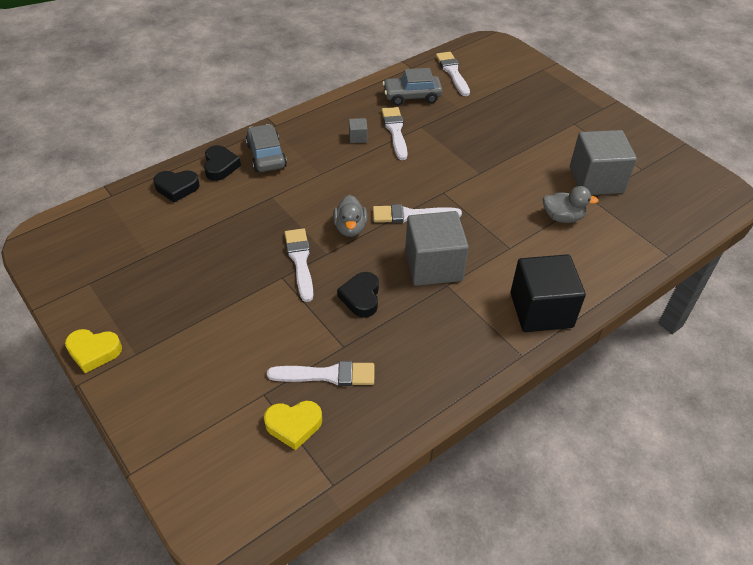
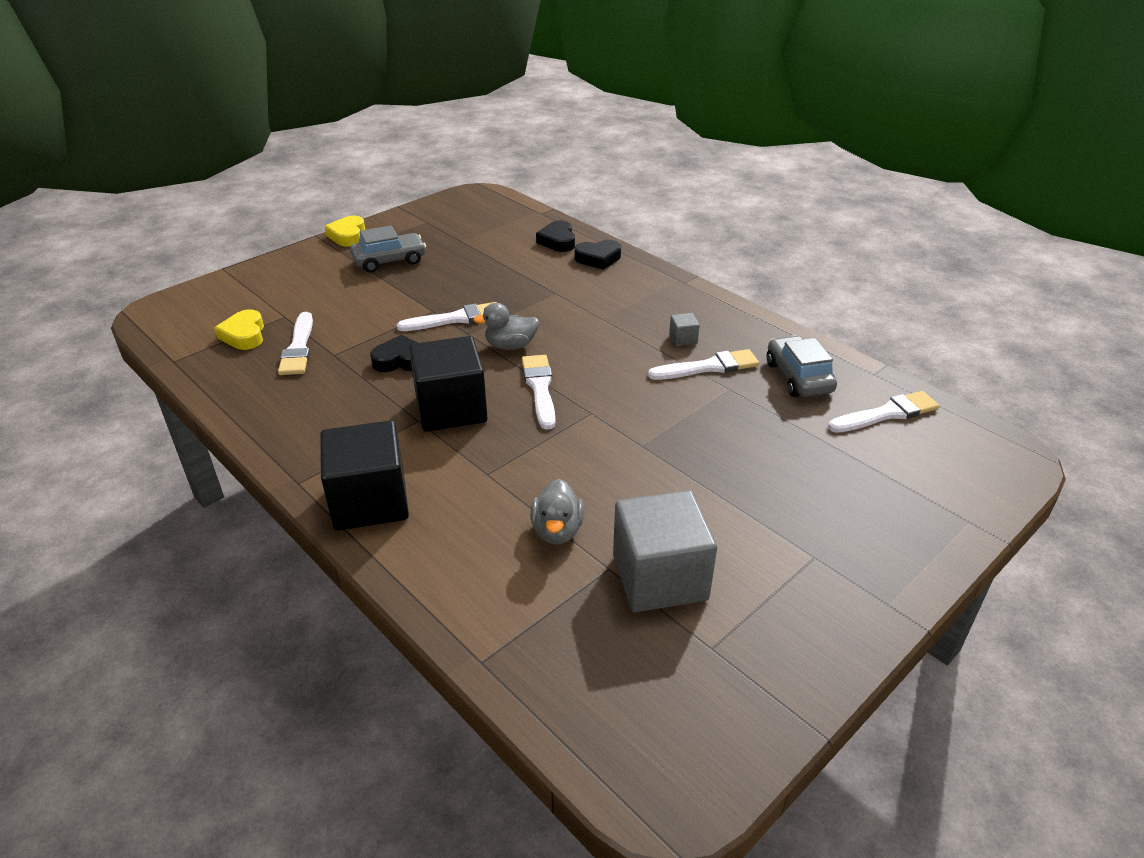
camera: 85 degrees right, 10 degrees down
grey car [246,124,287,172] -> grey car moved to [350,225,426,273]
grey cube [405,211,469,286] -> black cube [409,336,488,432]

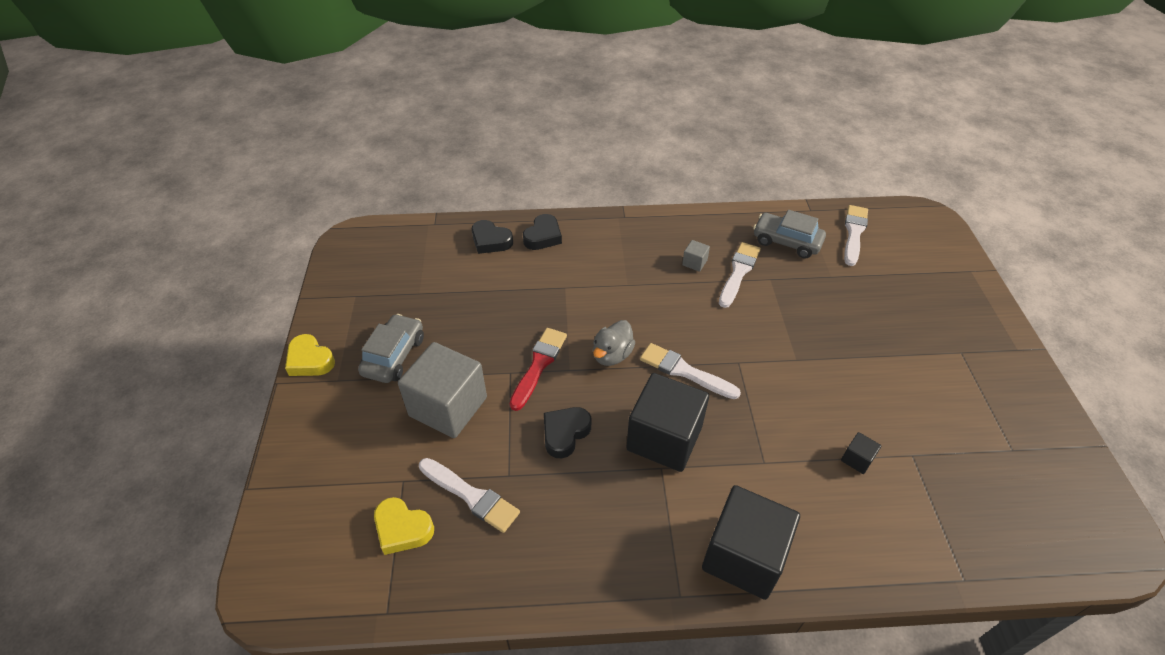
camera: 50 degrees left, 10 degrees up
white brush [397,302,497,331] -> red brush [510,328,567,411]
grey duck [530,479,584,544] -> black cube [841,432,881,474]
grey cube [613,490,717,612] -> grey cube moved to [398,342,487,438]

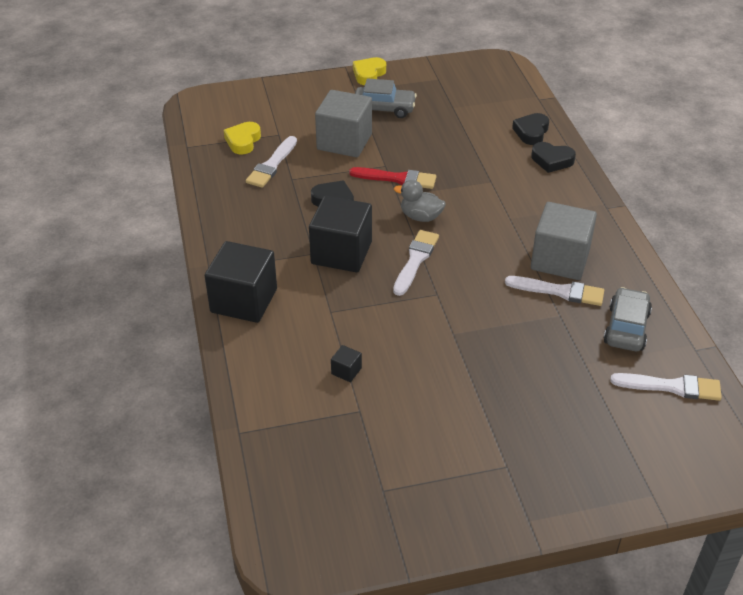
camera: 80 degrees right, 5 degrees down
grey cube [682,240,710,272] -> grey cube [531,202,597,280], size x2.46

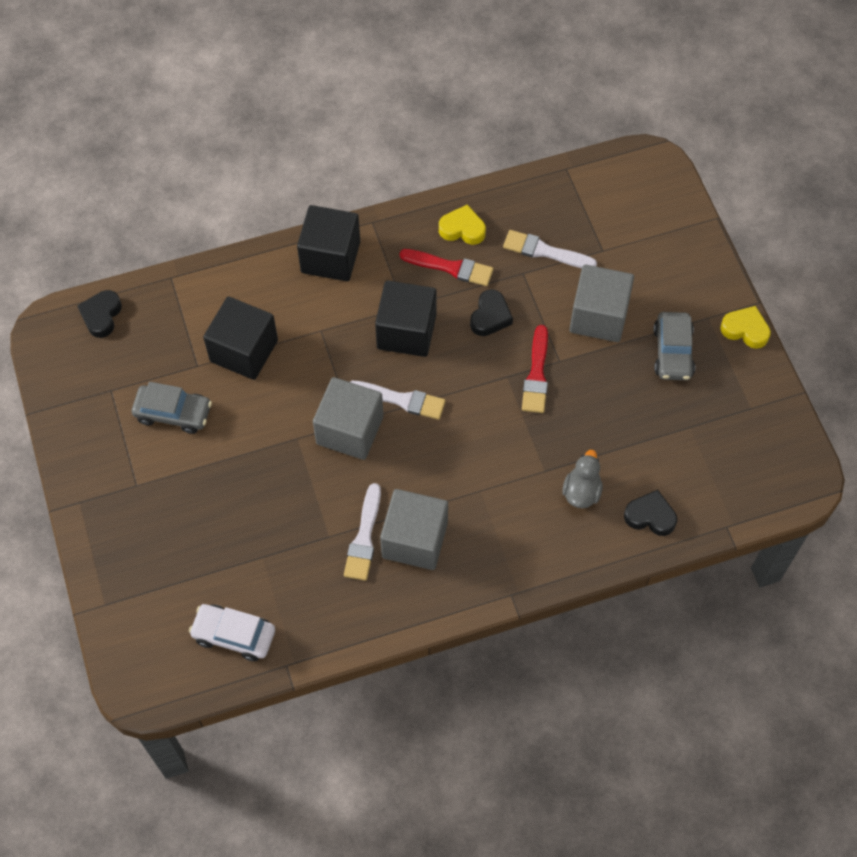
camera: 85 degrees right, 20 degrees up
yellow heart [224,122,261,155] -> yellow heart moved to [439,204,486,245]
black cube [331,345,362,382] -> black cube [203,297,278,380], size x2.46
grey duck [394,180,446,222] -> grey duck moved to [562,450,603,508]
black heart [531,142,576,173] -> black heart moved to [77,290,122,338]
grey car [604,287,652,351] -> grey car moved to [132,382,212,434]
white brush [610,373,722,401] -> white car [189,604,275,661]
none -> grey cube [313,377,383,460]
none -> red brush [399,249,493,286]

